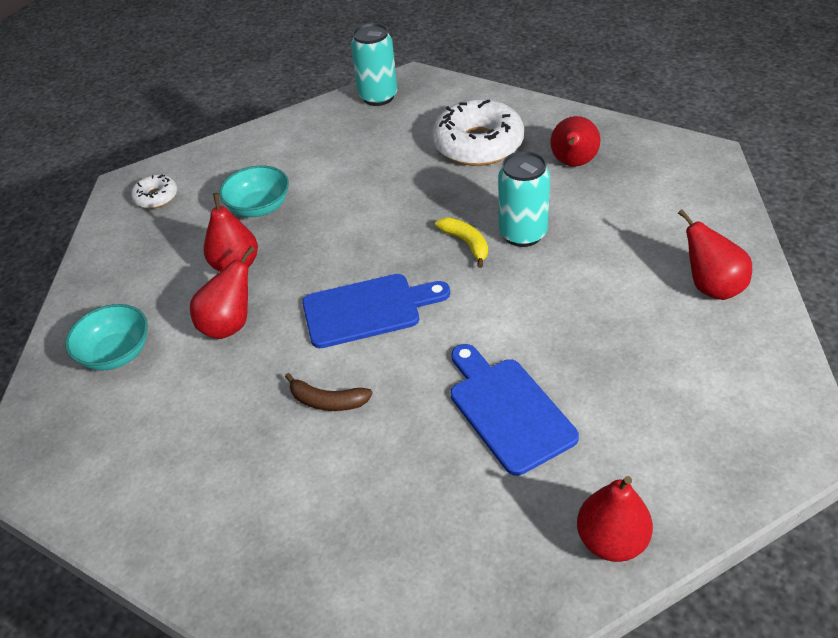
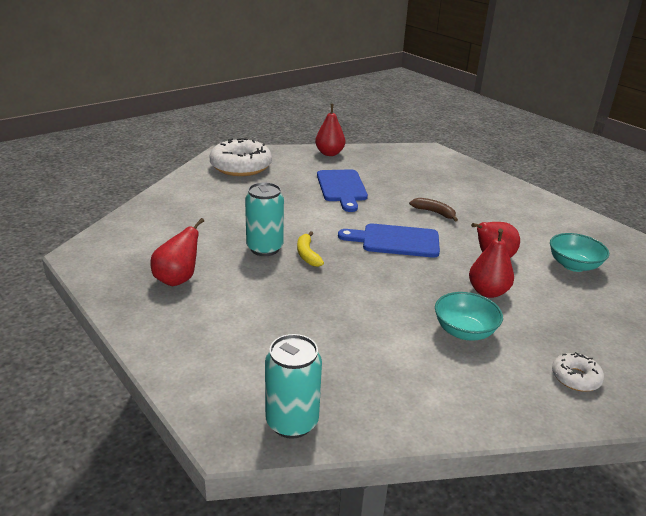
camera: 165 degrees left, 15 degrees down
white donut [432,99,524,166] -> white donut moved to [209,138,272,176]
red pear [678,209,752,300] -> none

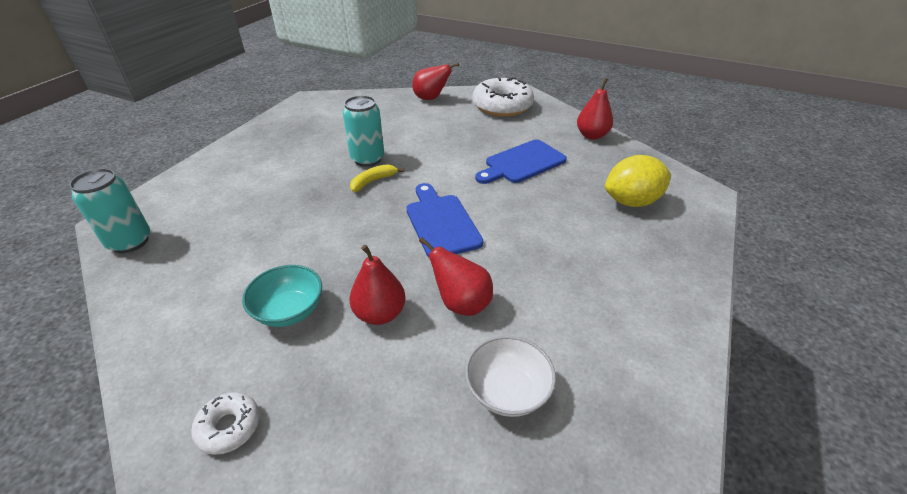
camera: 65 degrees right, 10 degrees up
red pear [151,218,204,286] -> red pear moved to [412,63,459,100]
brown banana [409,198,458,222] -> none
turquoise bowl [550,233,609,272] -> white bowl [465,336,556,417]
none -> yellow lemon [605,155,671,207]

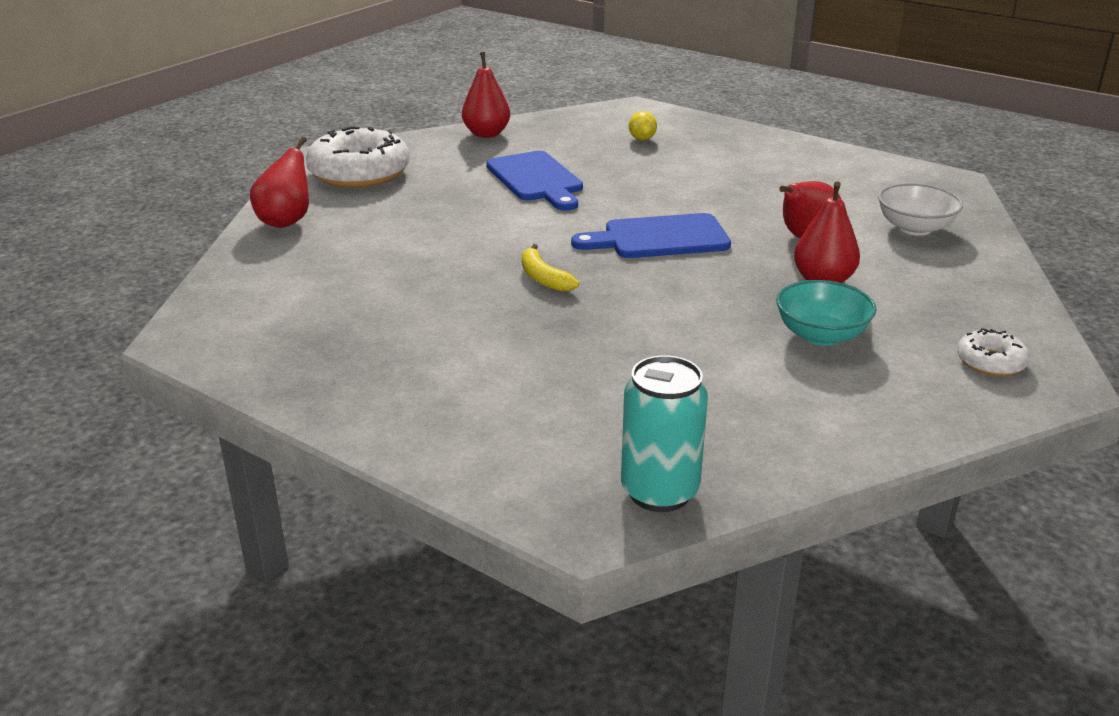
camera: 80 degrees left, 10 degrees down
turquoise can [343,95,384,167] -> none
yellow lemon [605,155,671,207] -> yellow lemon [629,111,657,141], size x0.48

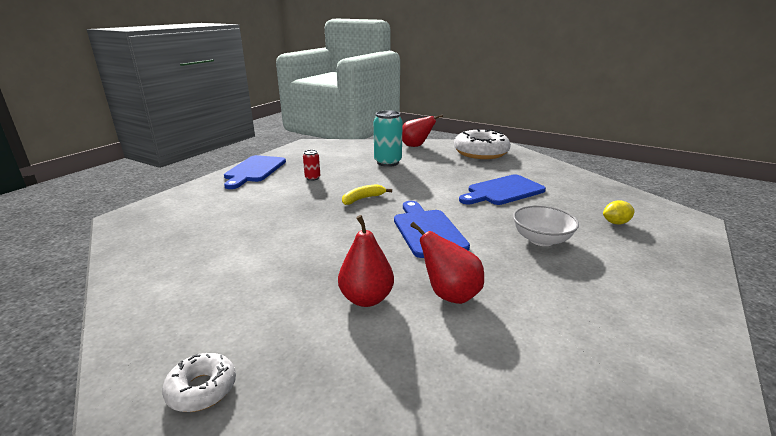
camera: 85 degrees right, 5 degrees down
red pear [462,52,510,138] -> none
turquoise can [621,355,708,512] -> turquoise can moved to [374,111,403,167]
turquoise bowl [776,280,876,346] -> none
white bowl [878,183,963,236] -> white bowl moved to [513,205,579,246]
none -> blue cutting board [224,155,286,189]
none -> red can [303,150,320,181]

